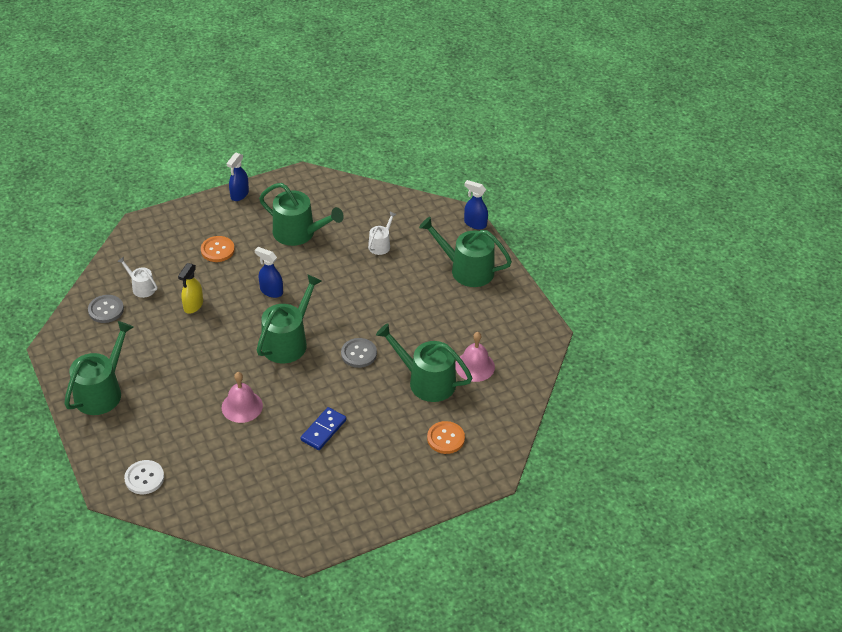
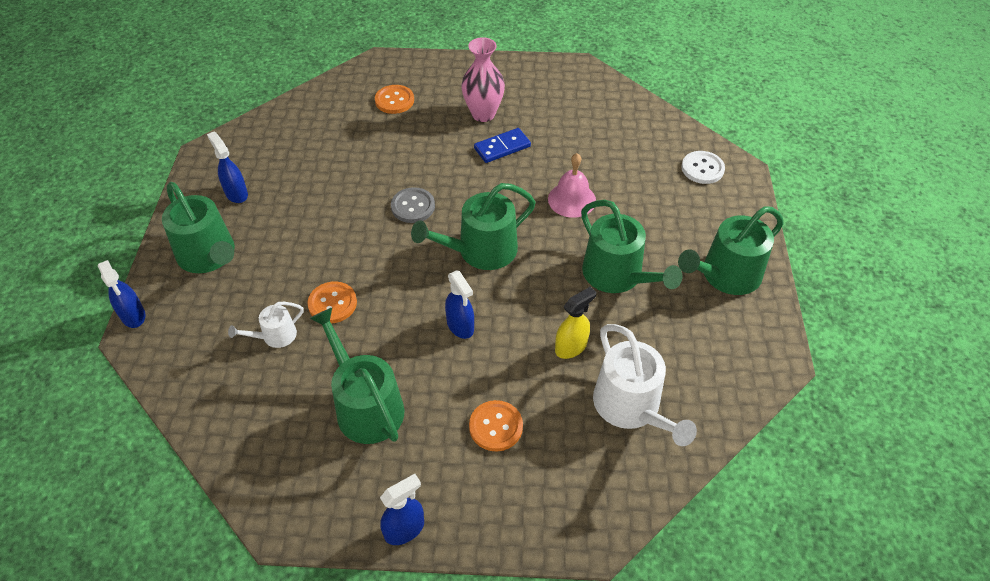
camera: 150 degrees left, 5 degrees up
grey button [88,295,124,323] -> none
white watering can [117,257,157,298] -> white watering can [593,324,697,446], size x1.91
green watering can [376,323,472,402] -> green watering can moved to [581,200,682,293]
pink bell [455,332,495,382] -> none
none -> blue spray bottle [207,132,248,203]
none -> orange button [307,281,357,323]
none -> pink vase [461,37,505,122]

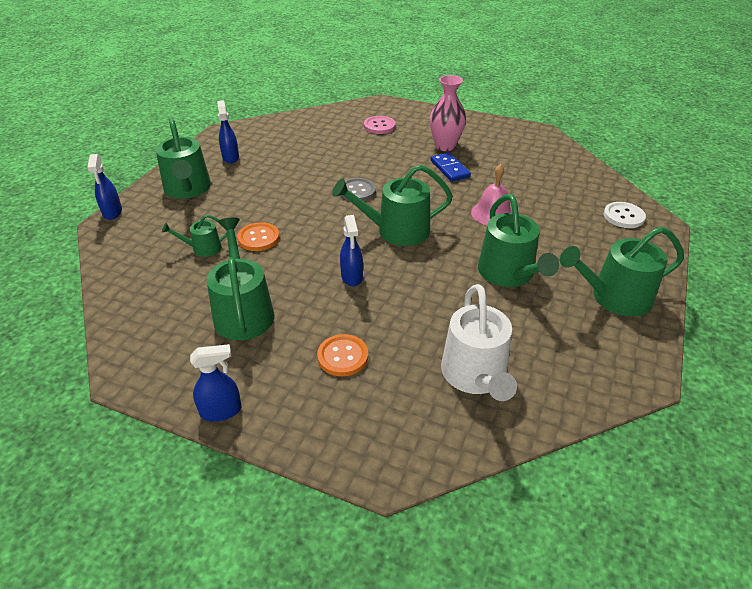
camera: 20 degrees right, 10 degrees down
white watering can [228,302,304,348] -> green watering can [162,214,227,257]
orange button [375,85,414,114] -> pink button [364,116,396,134]
blue domino [474,128,531,163] -> blue domino turned 75 degrees clockwise [431,152,471,182]
yellow spray bottle [555,286,596,359] -> none

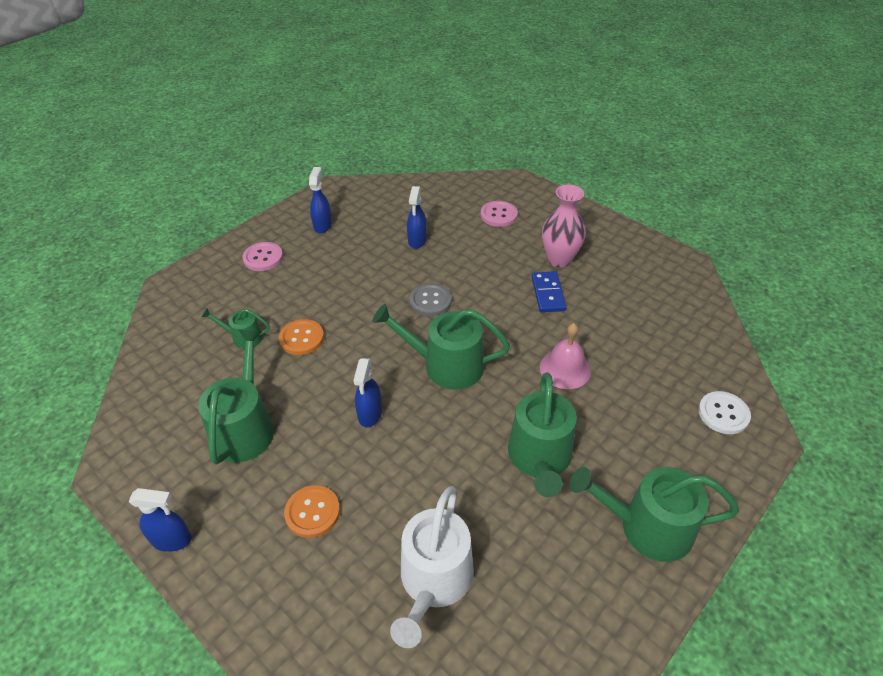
camera: 20 degrees right, 5 degrees up
blue spray bottle [87,154,122,220] -> blue spray bottle moved to [407,186,427,249]
green watering can [156,119,211,199] -> pink button [242,242,283,271]

